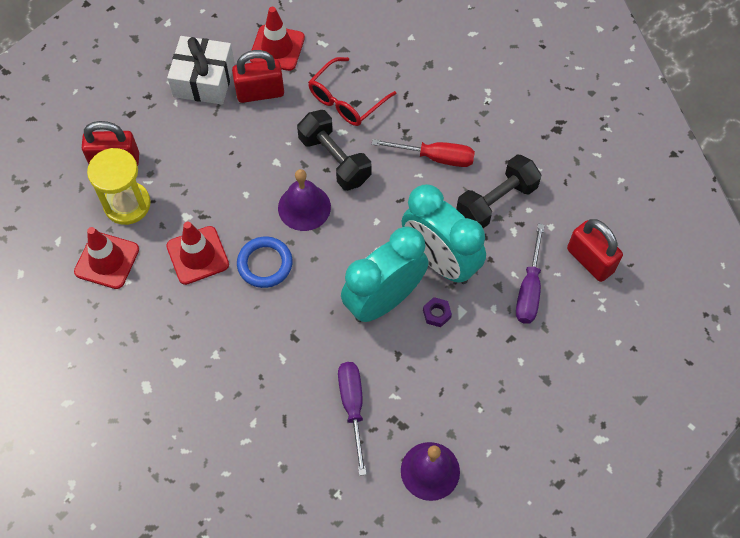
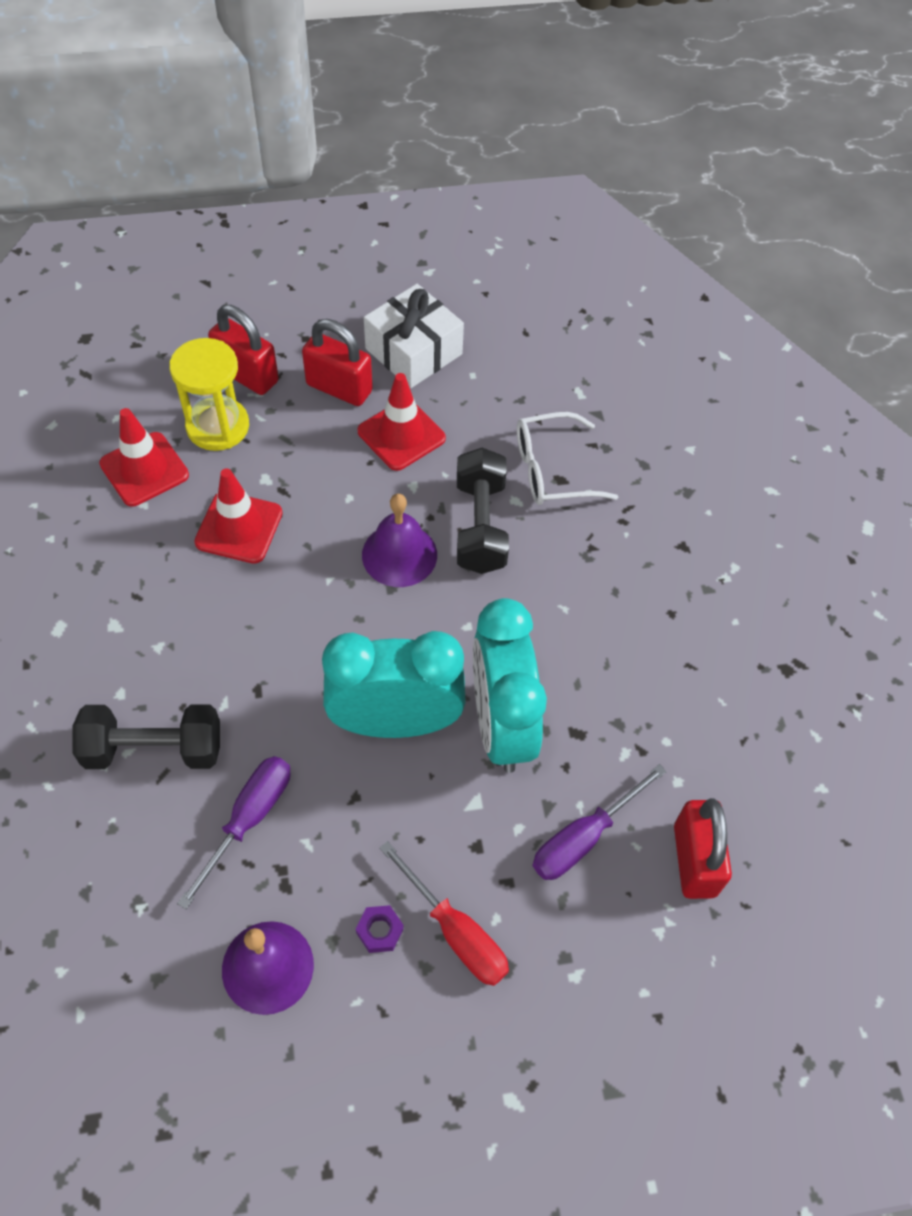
camera: 35 degrees right, 5 degrees down
red padlock [232,50,284,103] -> red padlock moved to [302,319,373,406]
blue ring [237,237,293,288] -> none
red traffic cone [250,7,305,71] -> red traffic cone moved to [358,373,446,471]
red glasses [308,57,396,126] -> white glasses [517,412,618,505]
red screwdriver [372,139,475,167] -> red screwdriver moved to [379,841,509,986]
purple nut [423,297,452,327] -> purple nut moved to [356,905,404,953]
black dumbbell [456,154,541,228] -> black dumbbell moved to [73,704,220,769]

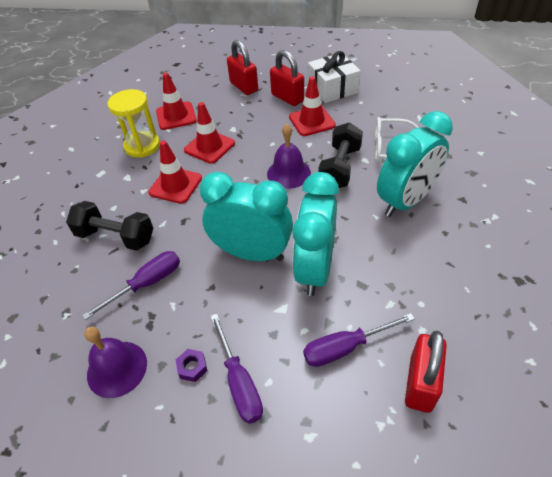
camera: 25 degrees right, 10 degrees down
yellow hourglass [169,338,249,451] -> yellow hourglass moved to [108,89,160,158]
red screwdriver [379,841,509,986] -> purple screwdriver [210,313,263,424]
none -> red traffic cone [148,141,202,204]
none -> turquoise clock [377,111,453,217]

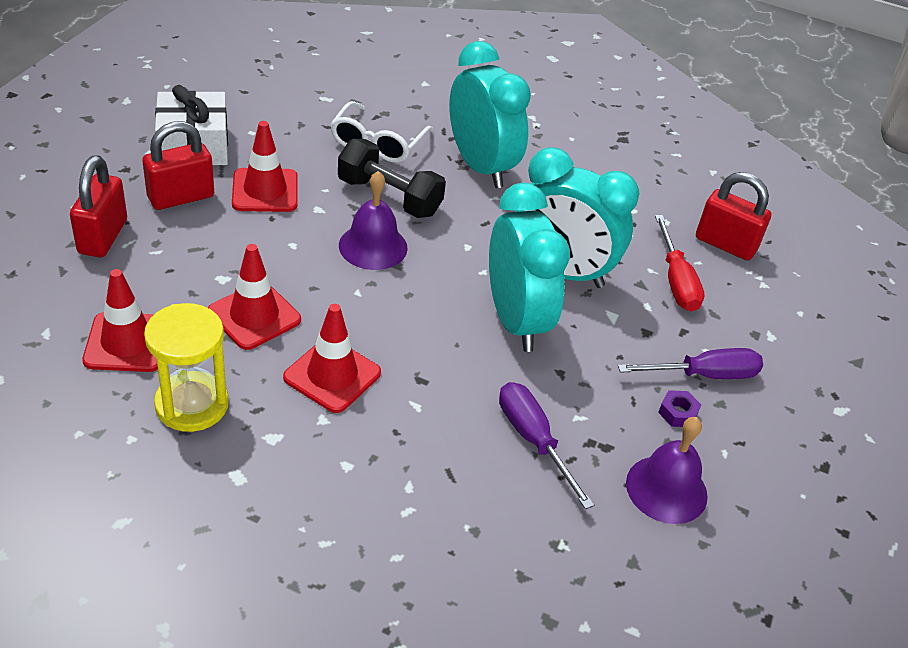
camera: 85 degrees left, 5 degrees down
black dumbbell [66,201,153,251] -> none
turquoise clock [200,172,293,261] -> turquoise clock turned 135 degrees clockwise [489,183,570,352]
red padlock [227,40,258,95] -> red padlock turned 60 degrees counterclockwise [70,155,127,257]
purple screwdriver [303,313,415,367] -> red screwdriver [655,215,705,312]

